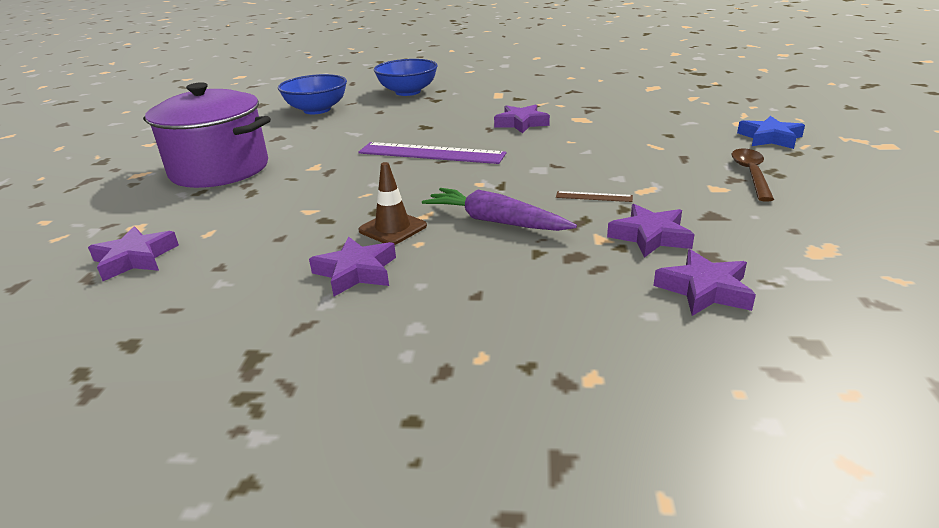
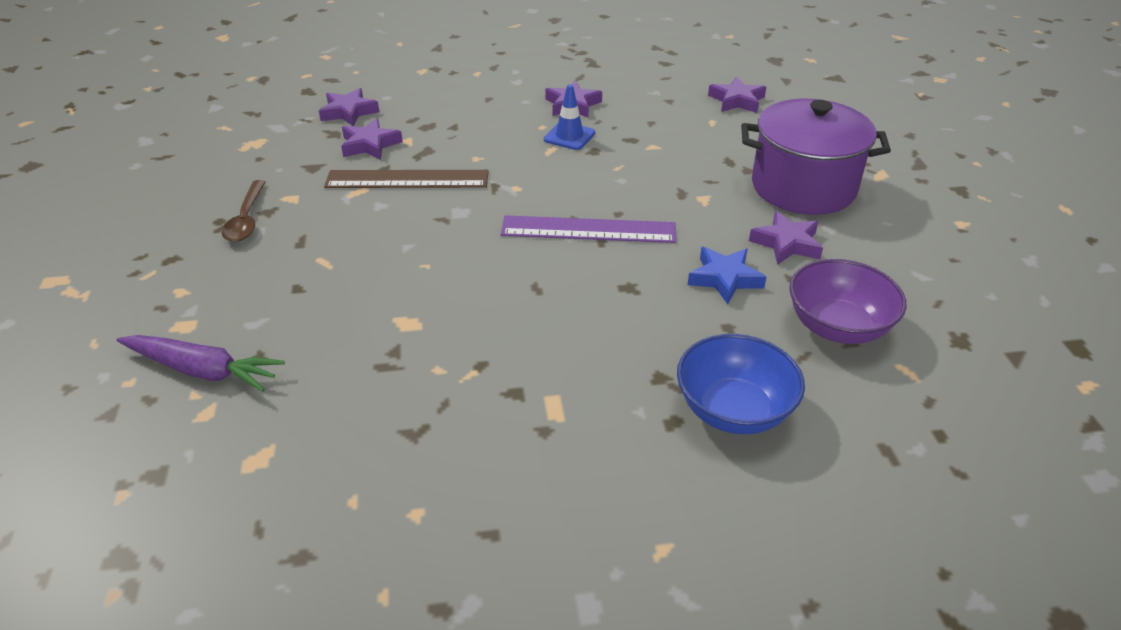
camera: 165 degrees right, 10 degrees up
blue bowl [278,74,347,114] -> purple bowl [789,259,907,344]
brown traffic cone [359,162,427,245] -> blue traffic cone [544,84,595,150]
purple carrot [422,188,577,231] -> purple carrot moved to [117,335,285,392]
purple star [494,104,550,133] -> purple star moved to [749,211,823,265]
brown ruler [556,191,633,202] -> brown ruler [324,170,489,188], size x2.37
blue star [737,116,805,149] -> blue star moved to [688,247,766,304]

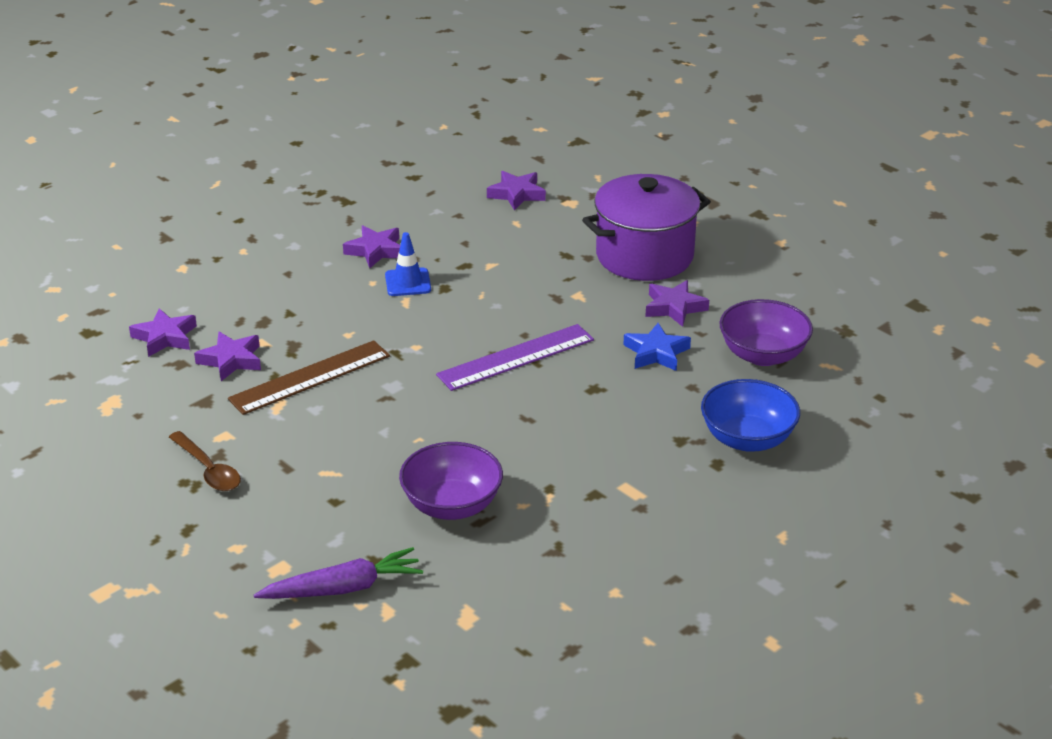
camera: 35 degrees left, 5 degrees down
none -> purple bowl [399,442,503,520]

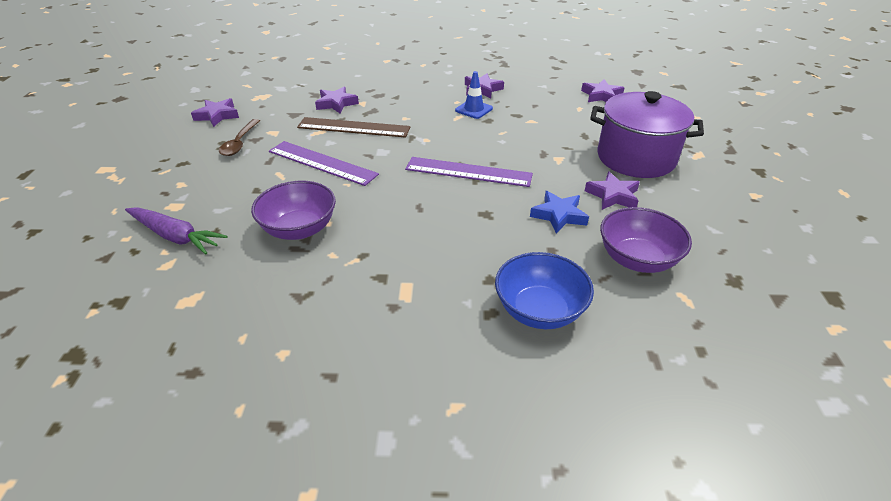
camera: 45 degrees right, 5 degrees up
purple star [129,308,197,357] -> purple star moved to [191,98,239,127]
none -> purple ruler [269,141,379,186]

